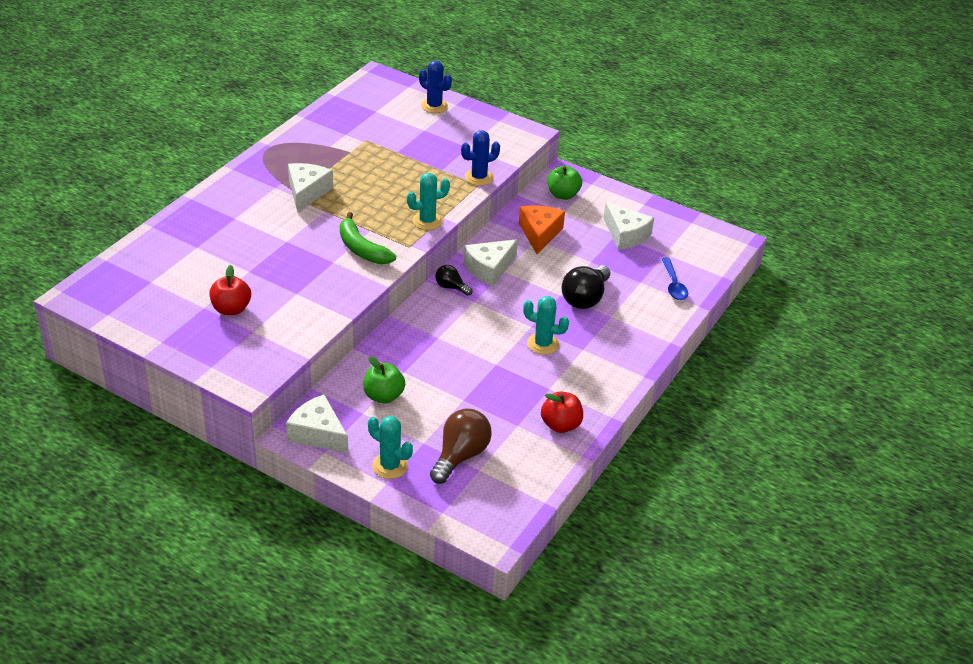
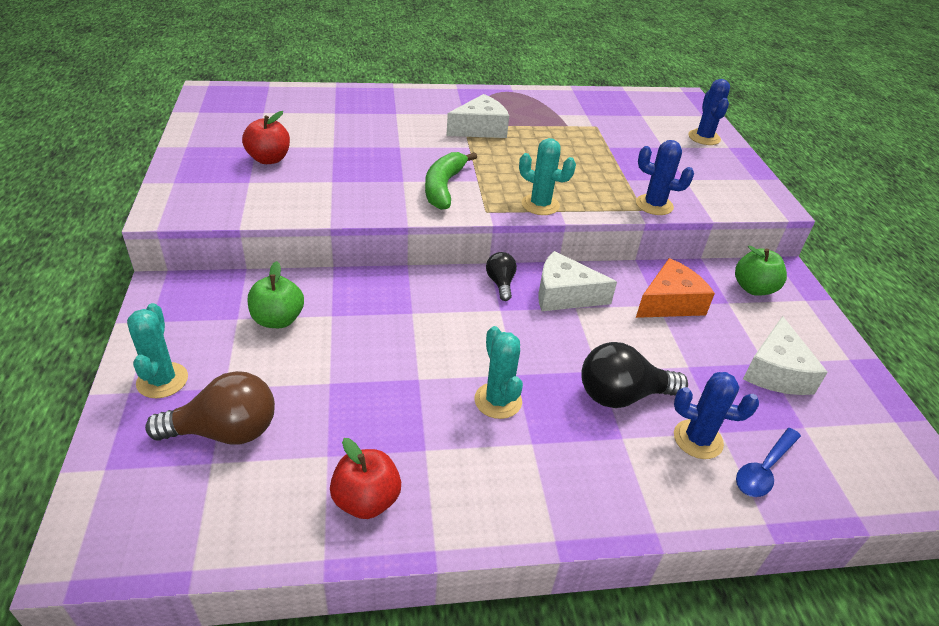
camera: 50 degrees right, 0 degrees up
white cheese [286,394,348,453] -> none
none -> blue cactus [674,372,759,459]

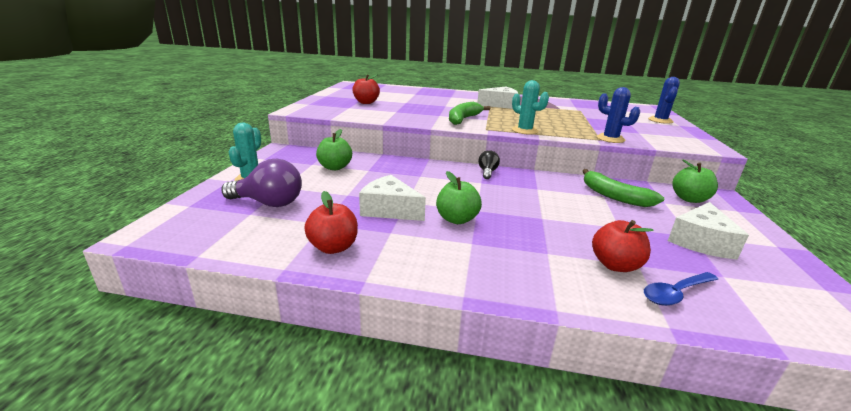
camera: 20 degrees right, 15 degrees down
brown light bulb [145,371,275,444] -> purple light bulb [221,159,302,207]
turquoise cactus [474,326,523,419] -> green apple [436,171,482,224]
white cheese [538,251,617,311] -> white cheese moved to [359,175,426,221]
black light bulb [581,342,688,408] -> none
orange cheese [636,258,715,318] -> green banana [583,169,664,207]
blue cactus [674,372,759,459] -> red apple [592,220,654,272]

